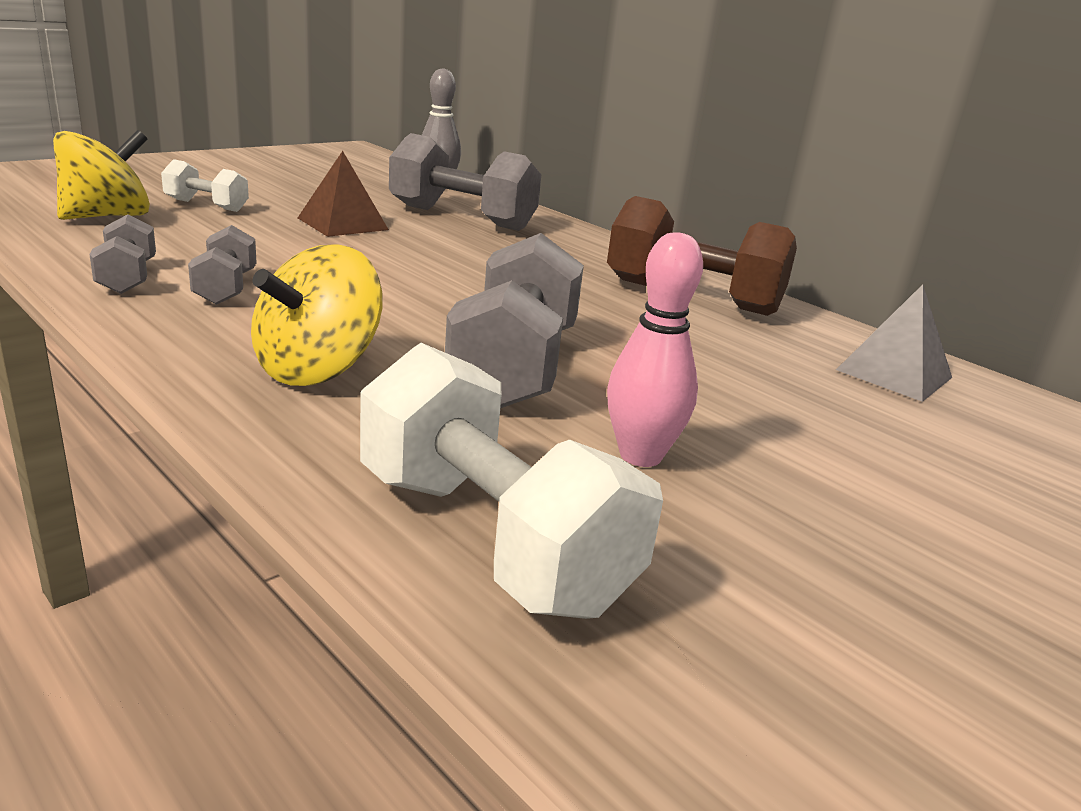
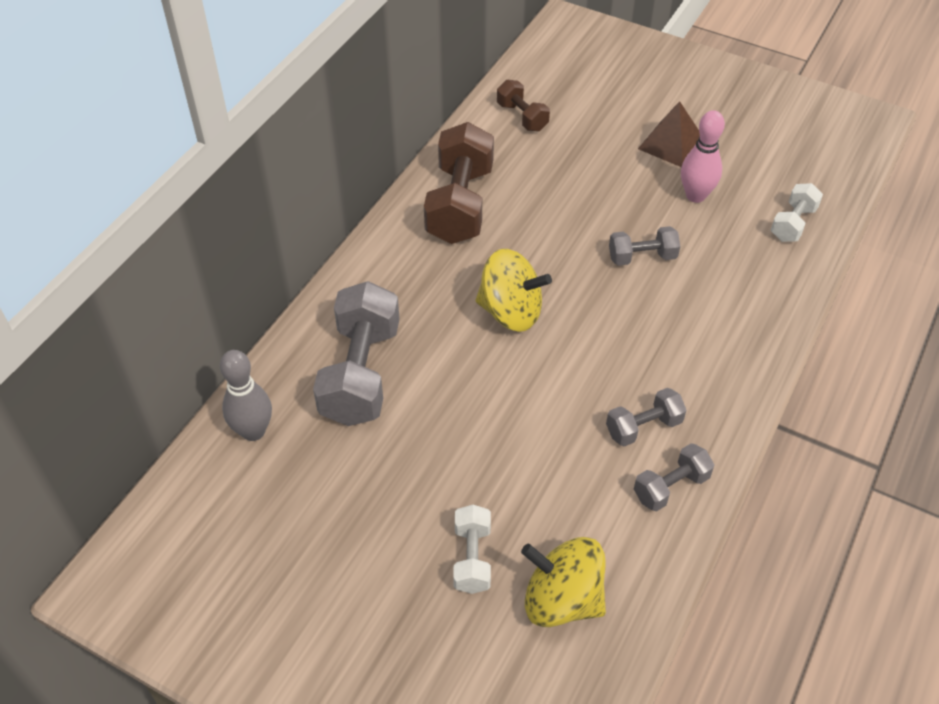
camera: 105 degrees left, 25 degrees up
yellow spinning top [251,245,383,386] -> yellow spinning top moved to [476,249,552,332]
brown pyramid [298,151,389,237] -> brown pyramid moved to [638,101,700,167]
white dumbbell [360,343,663,619] -> white dumbbell [771,183,823,242], size x0.52
grey dumbbell [445,233,584,408] -> grey dumbbell [609,226,680,266], size x0.52
grey pyramid [836,284,952,402] -> brown dumbbell [497,80,550,131]

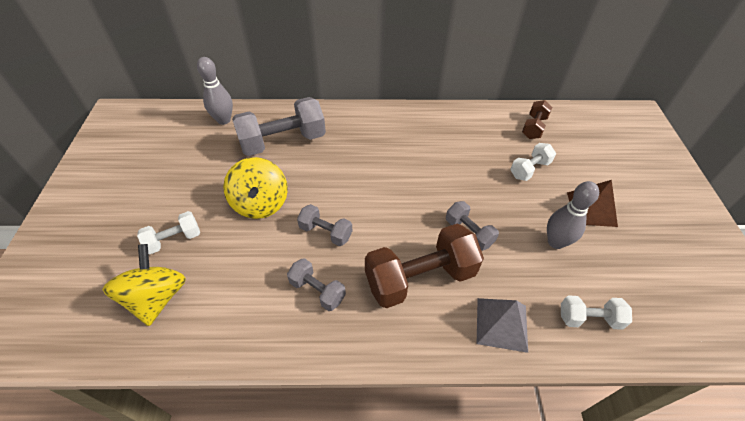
camera: 60 degrees right, 0 degrees up
brown dumbbell [424,122,494,244] -> brown dumbbell moved to [365,224,484,308]
yellow spinning top [476,249,552,332] -> yellow spinning top moved to [223,157,288,219]
grey dumbbell [634,443,714,511] -> grey dumbbell moved to [297,204,352,246]
pink bowling pin [681,110,725,203] -> grey bowling pin [547,181,599,249]
none -> grey pyramid [477,298,528,353]
none -> white dumbbell [510,143,556,181]

